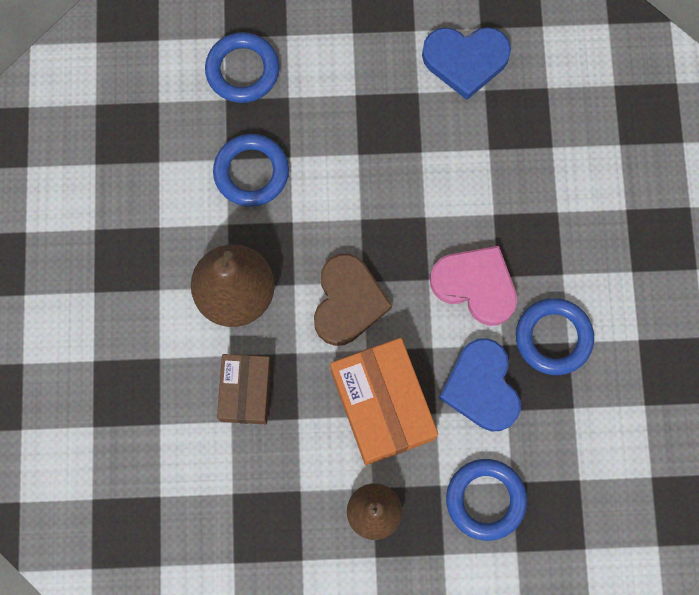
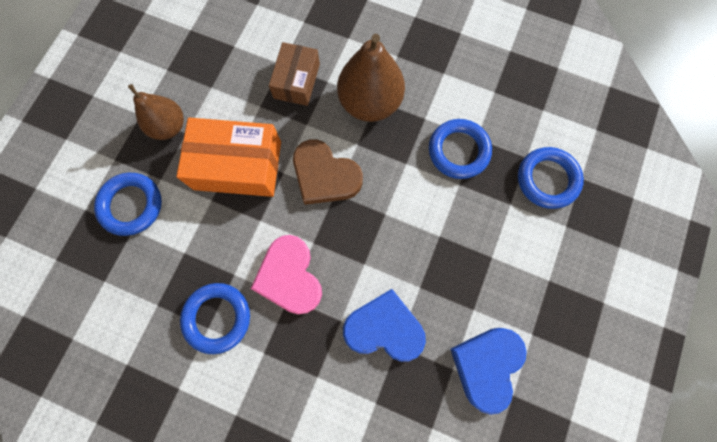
camera: 115 degrees right, 0 degrees up
brown box [217,354,271,424] -> brown box turned 75 degrees clockwise [269,42,320,106]
pink heart [430,246,517,326] -> pink heart turned 105 degrees clockwise [251,235,322,314]
blue heart [439,338,521,432] -> blue heart moved to [343,289,426,362]

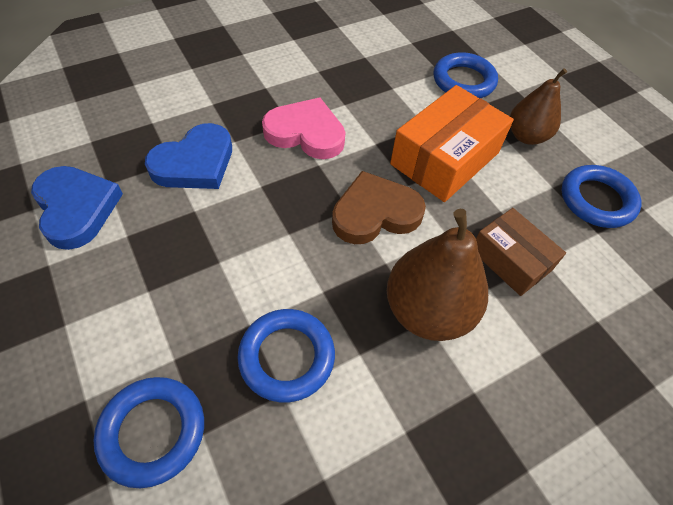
camera: 125 degrees right, 20 degrees down
blue ring [180,283,250,354] -> blue ring moved to [561,165,642,228]

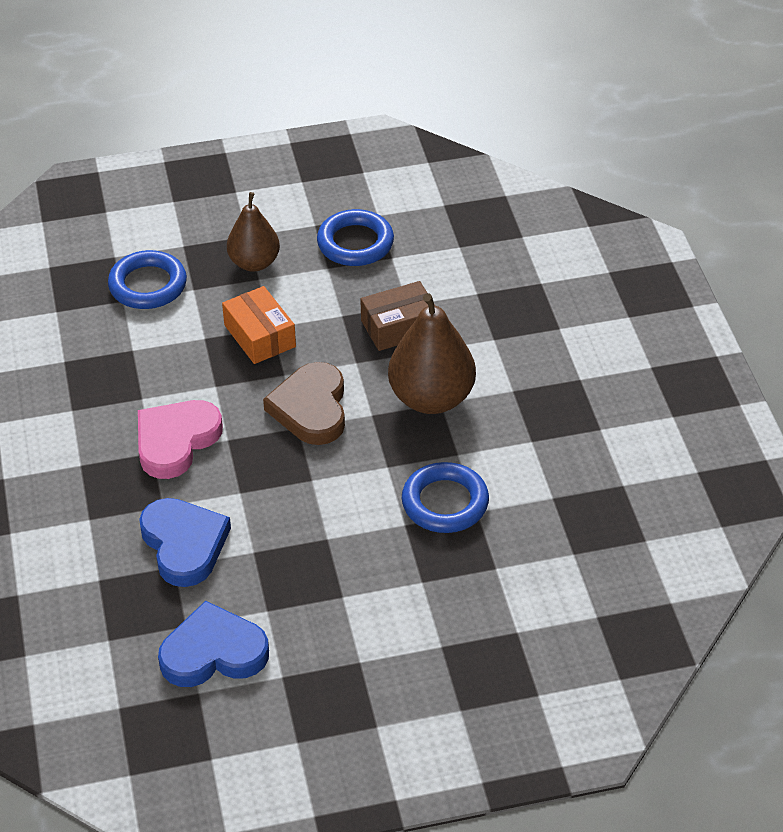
camera: 70 degrees left, 10 degrees down
blue ring [93,377,204,488] -> none
orange box [390,85,514,202] -> orange box [222,286,296,364], size x0.63

